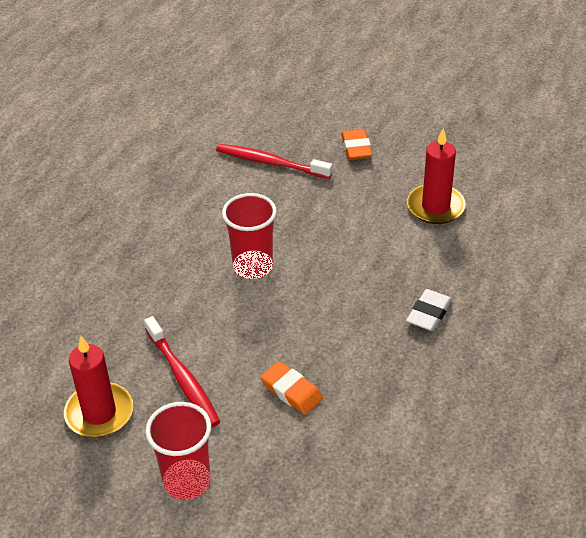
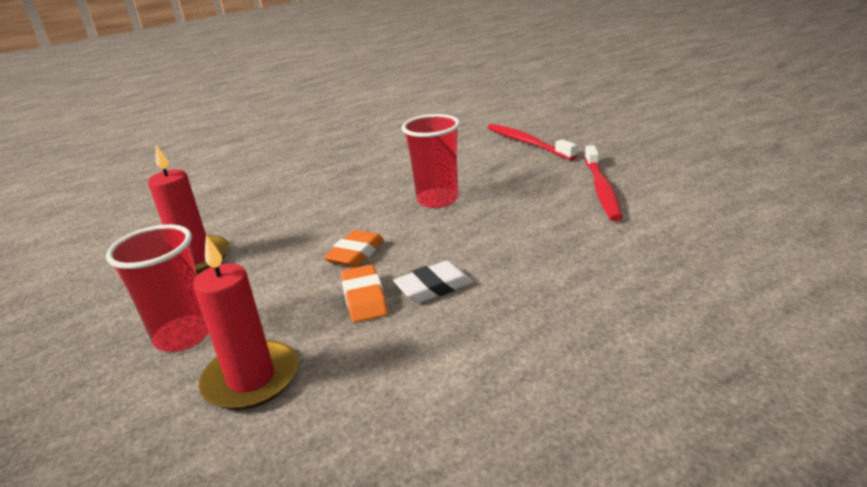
camera: 35 degrees right, 15 degrees down
red toothbrush [144,316,220,427] -> red toothbrush moved to [584,145,623,221]
orange eraser [341,129,373,160] -> orange eraser moved to [323,230,384,267]
white eraser [406,289,452,331] -> white eraser moved to [393,261,473,303]
red candle [407,128,466,224] -> red candle moved to [193,235,298,410]

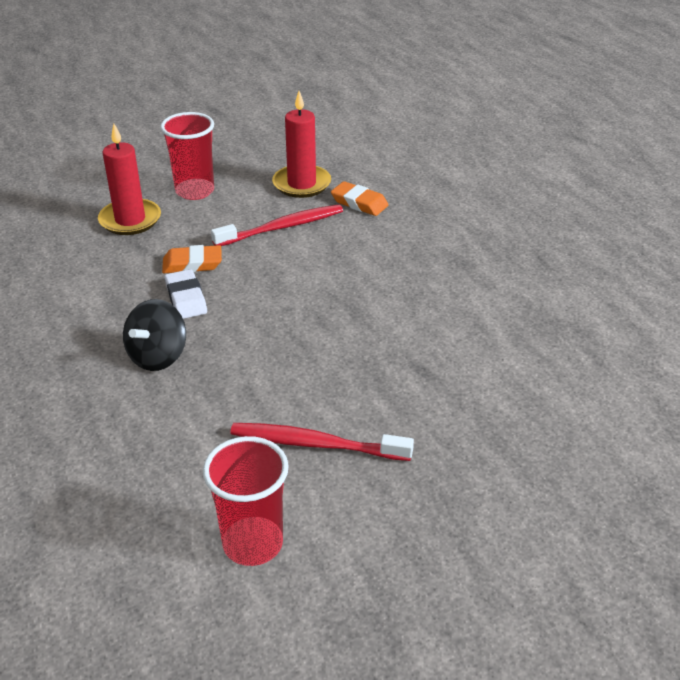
camera: 95 degrees right, 10 degrees up
orange eraser [323,230,384,267] -> orange eraser moved to [331,181,388,216]
red cup [402,114,460,208] -> red cup moved to [203,436,289,566]
red toothbrush [488,124,577,160] -> red toothbrush moved to [211,204,343,246]
none -> black spinning top [123,299,186,371]

